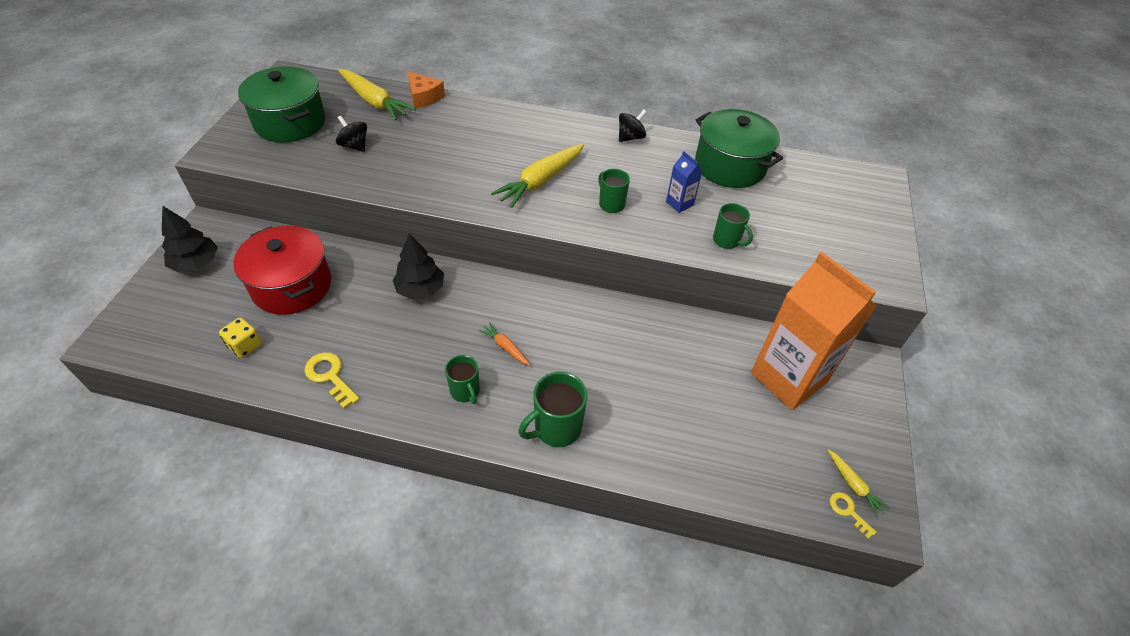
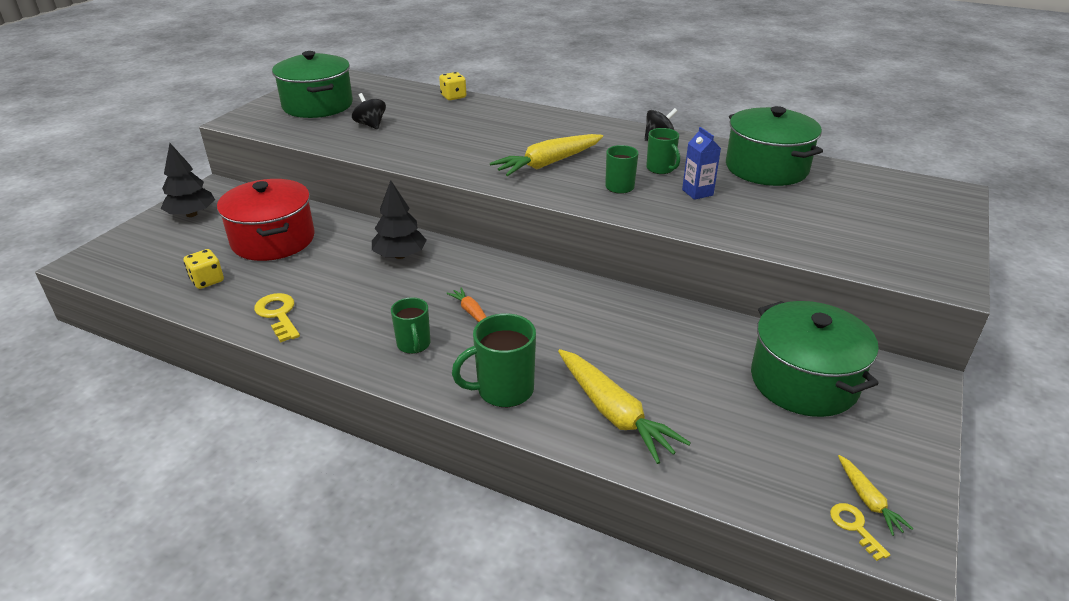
camera: 15 degrees right, 15 degrees down
yellow carrot [338,69,416,121] -> yellow carrot moved to [558,349,691,464]
orange cheese [407,71,445,108] -> yellow dice [439,72,466,100]
green mug [713,203,753,249] -> green mug moved to [646,128,680,174]
orange carton [751,252,877,410] -> green pot [751,301,879,417]

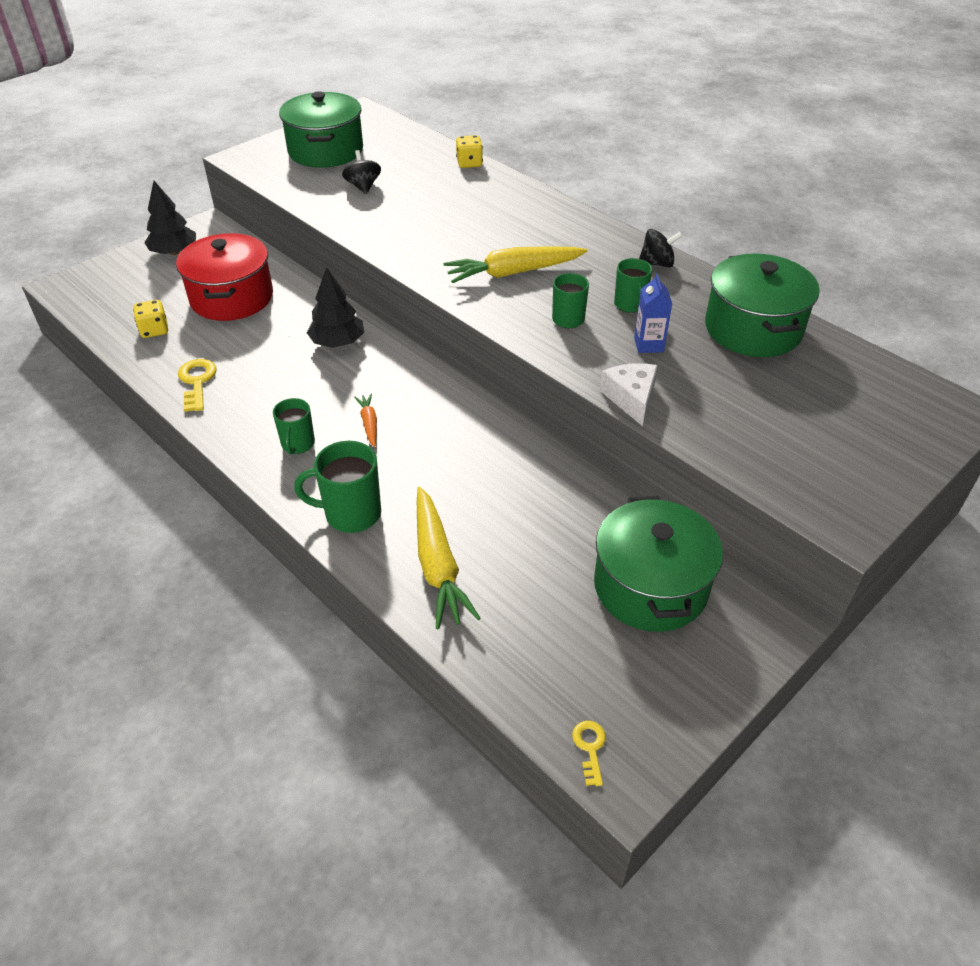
camera: 20 degrees right, 10 degrees up
yellow carrot [838,455,913,536] -> none
none -> white cheese [600,363,658,426]

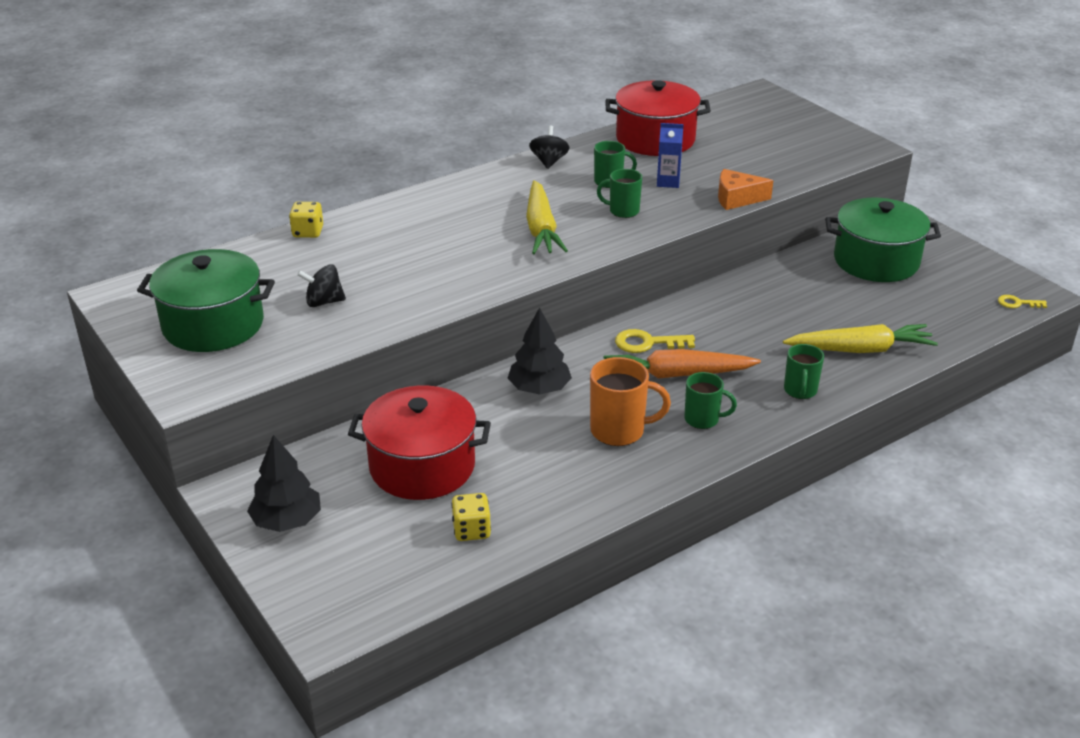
camera: 80 degrees left, 10 degrees down
yellow key [178,359,217,412] -> yellow key moved to [615,329,695,353]
green mug [294,441,381,533] -> green mug [784,344,824,399], size x0.65
orange carrot [354,394,377,447] -> orange carrot [604,349,761,378], size x2.00
white cheese [600,363,658,426] -> orange cheese [718,169,774,210]
green pot [705,254,819,357] -> red pot [605,80,711,156]
none -> orange mug [590,357,671,446]

